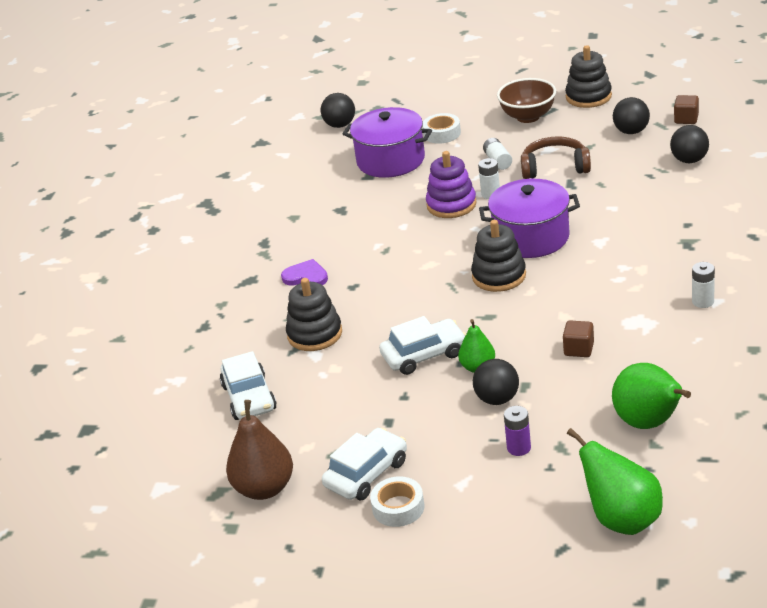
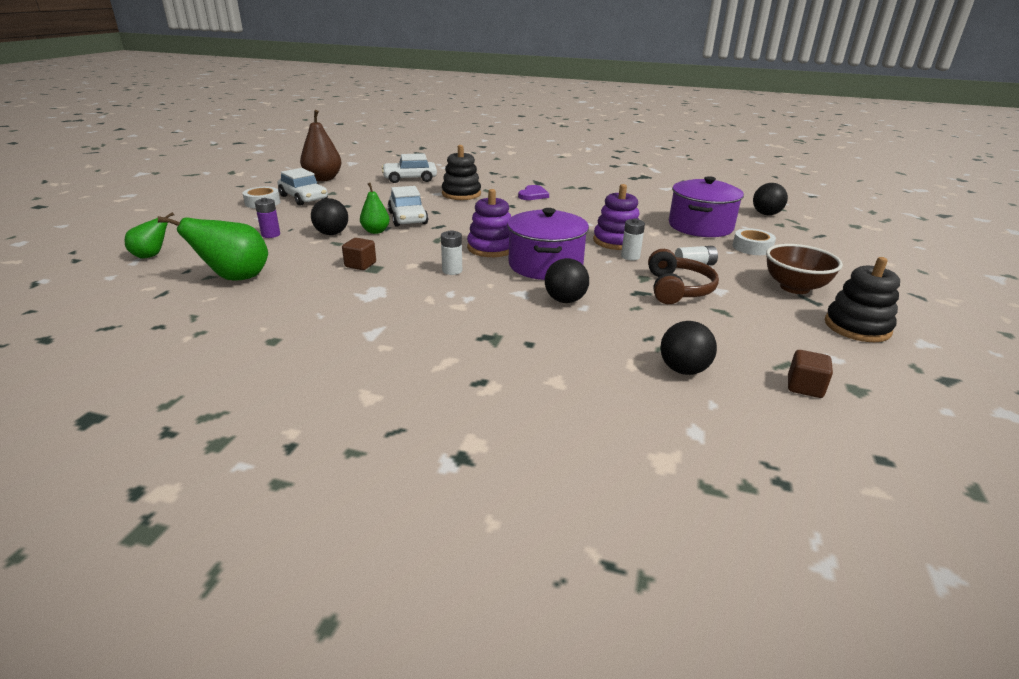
camera: 90 degrees right, 5 degrees down
black stacking toy [471,220,526,292] -> purple stacking toy [467,189,511,257]
green pear [567,428,663,535] -> green pear [125,212,174,258], size x0.60
black ball [613,97,650,134] -> black ball moved to [545,258,589,303]
white battery [692,262,715,308] -> white battery moved to [441,230,462,275]

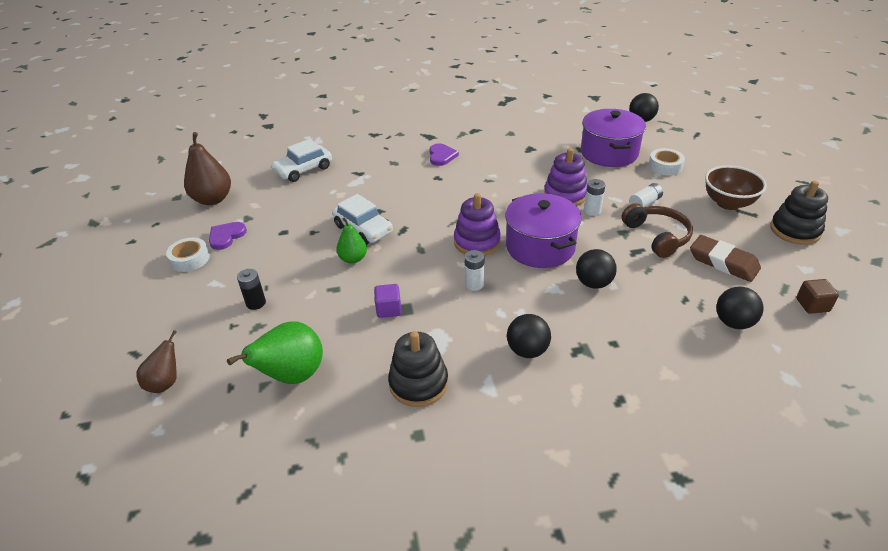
camera: 25 degrees left, 10 degrees up
green pear [125,212,174,258] -> brown pear [136,330,177,393]
purple battery [255,198,280,238] -> black battery [237,269,266,310]
white car [278,168,328,206] -> purple heart [209,222,247,250]
black ball [311,198,348,235] -> black ball moved to [507,314,551,358]
brown cube [342,238,376,270] -> purple cube [374,284,402,318]
black stacking toy [442,145,481,200] -> black stacking toy moved to [388,331,448,407]
none -> brown eraser [690,235,761,282]

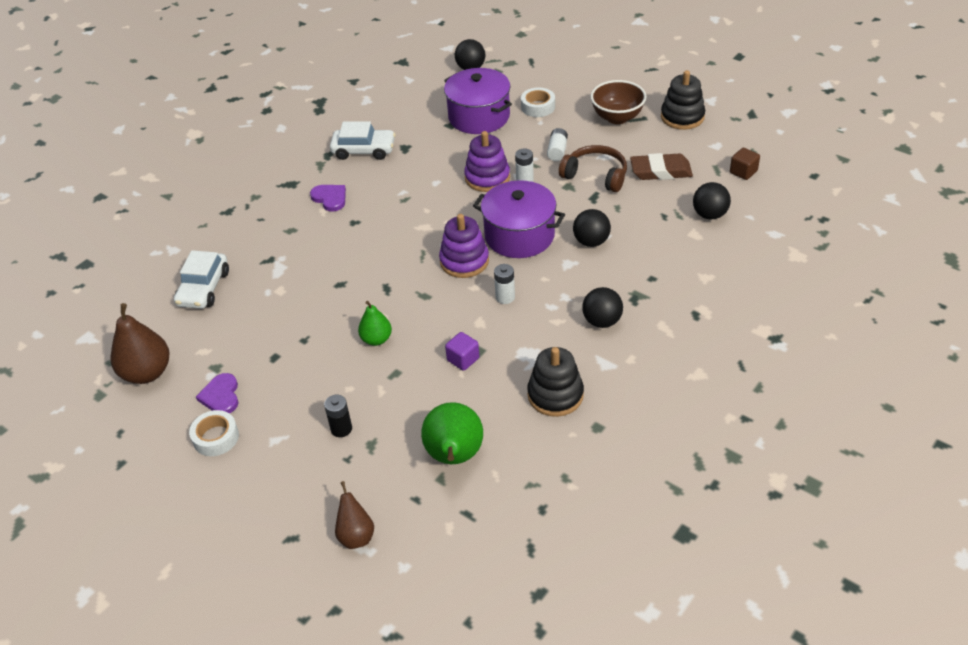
camera: 40 degrees left, 5 degrees up
white car [332,194,393,245] -> white car moved to [330,121,396,160]

